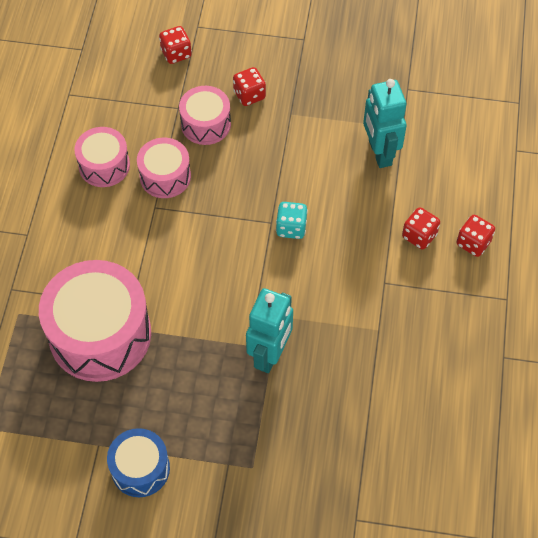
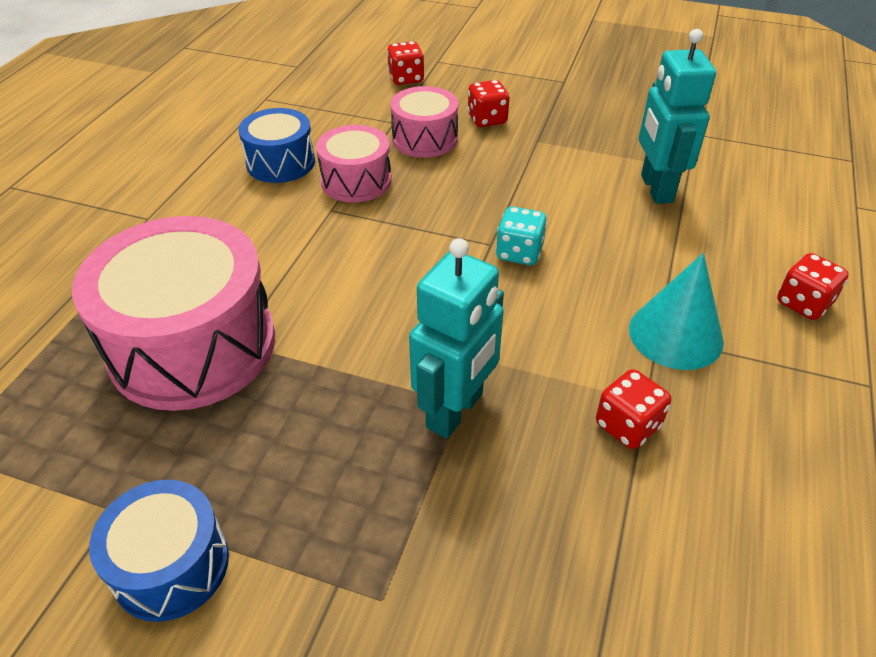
camera: 10 degrees right, 15 degrees down
pink drum [74,127,130,187] -> blue drum [238,108,315,183]
red dice [402,207,440,249] -> red dice moved to [596,369,671,449]
none -> turquoise cone [629,253,724,370]

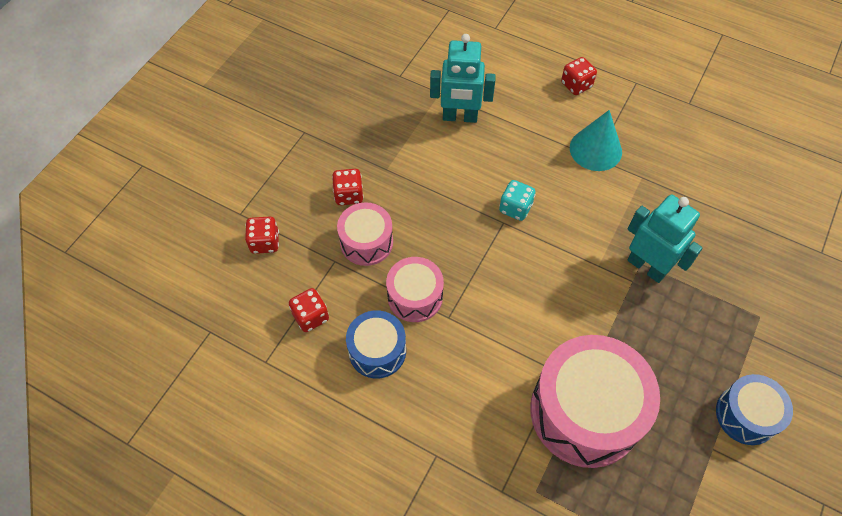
camera: 80 degrees left, 15 degrees up
red dice [596,369,671,449] -> red dice moved to [289,288,329,332]

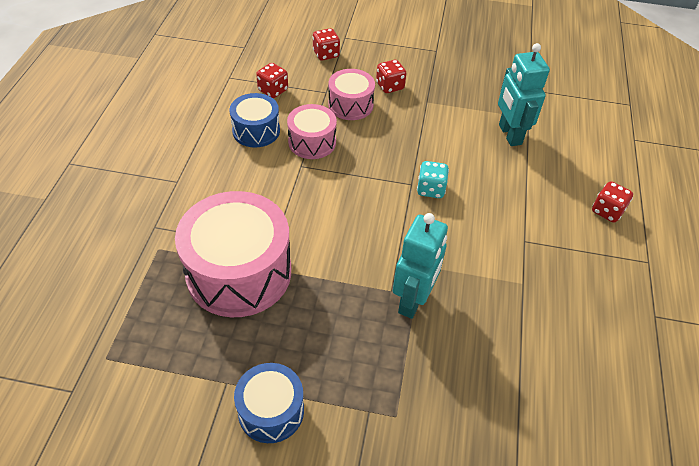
camera: 70 degrees right, 10 degrees down
turquoise cone [570,110,622,171] -> none

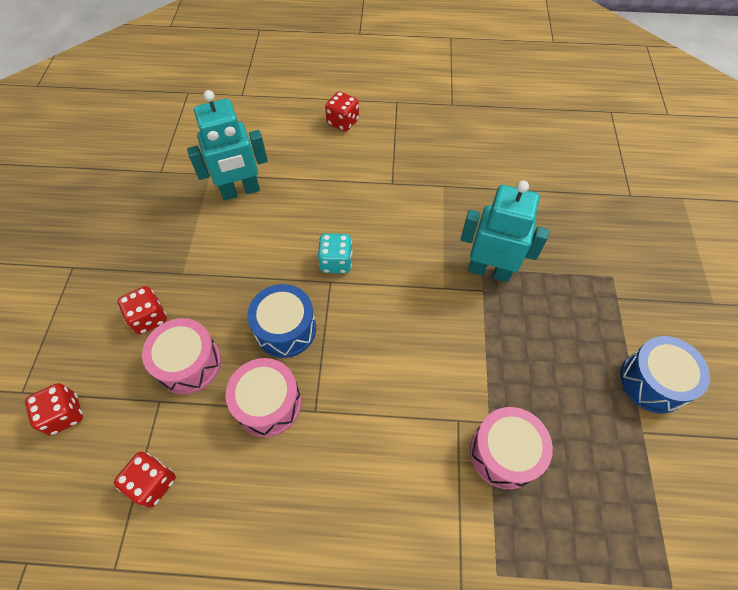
camera: 95 degrees left, 10 degrees up
pink drum [175,191,291,317] -> pink drum [470,407,553,489], size x0.54
blue drum [230,93,280,148] -> blue drum moved to [247,284,316,358]

